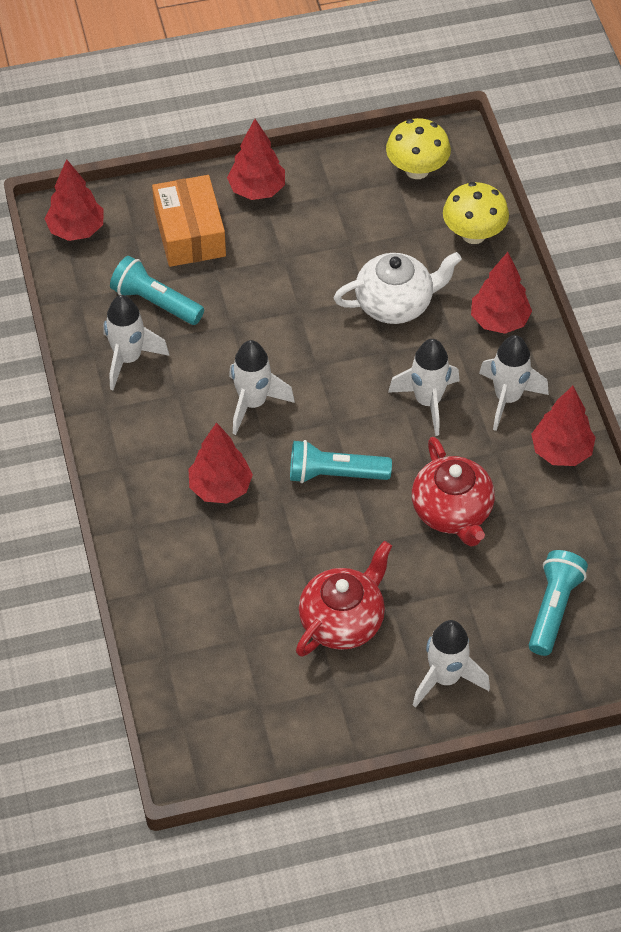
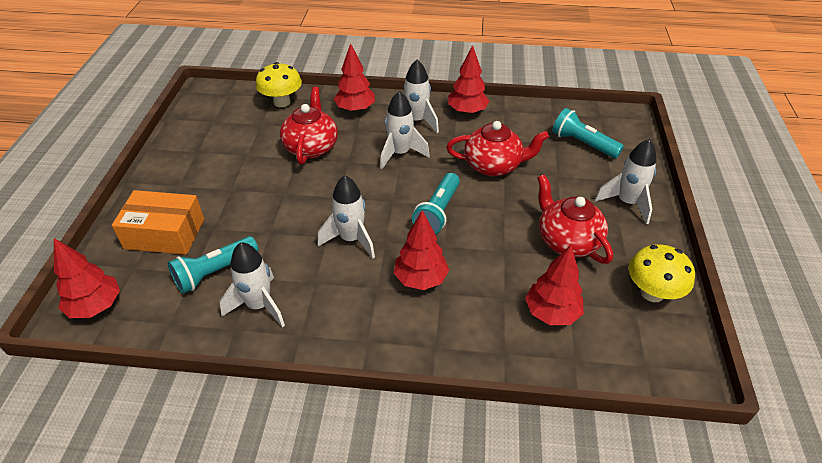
camera: 70 degrees left, 10 degrees down
red tree [227,119,285,200] -> red tree moved to [525,245,584,325]
white teapot [334,252,462,324] -> red teapot [280,87,338,165]
yellow mushroom [386,118,451,179] -> yellow mushroom moved to [629,244,695,302]

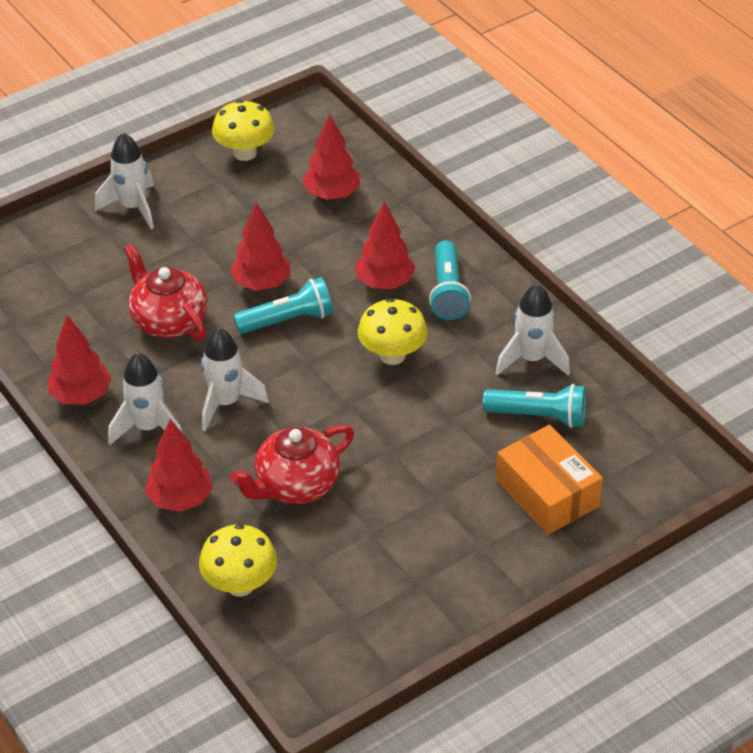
camera: 130 degrees left, 0 degrees up
red tree [54,238,120,318] -> red tree moved to [230,203,290,291]
white rocket [317,175,375,259] -> yellow mushroom [358,298,428,365]
red teapot [537,174,613,264] -> none
turquoise flashlight [552,108,624,158] -> turquoise flashlight moved to [429,240,471,320]

